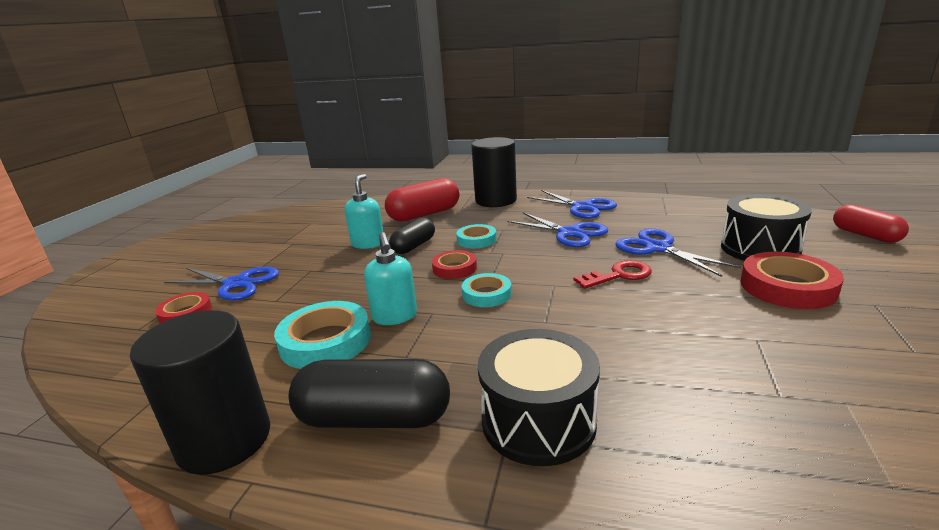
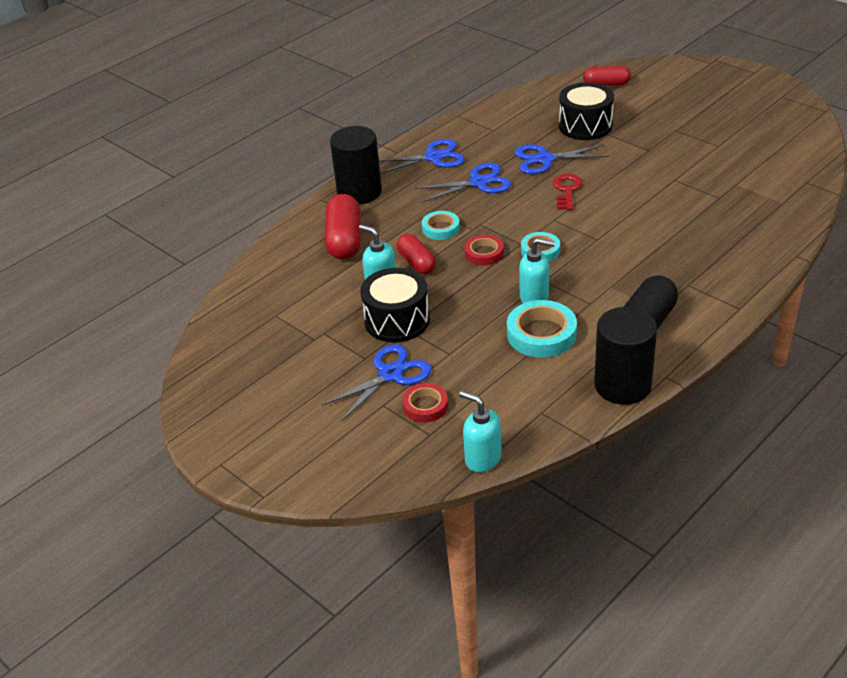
camera: 60 degrees left, 15 degrees up
black capsule [389,218,435,254] -> red capsule [397,234,436,274]
black drum [478,329,600,466] -> black drum moved to [360,268,430,343]
red tape [740,252,844,309] -> none
none -> turquoise soap dispenser [459,391,502,472]

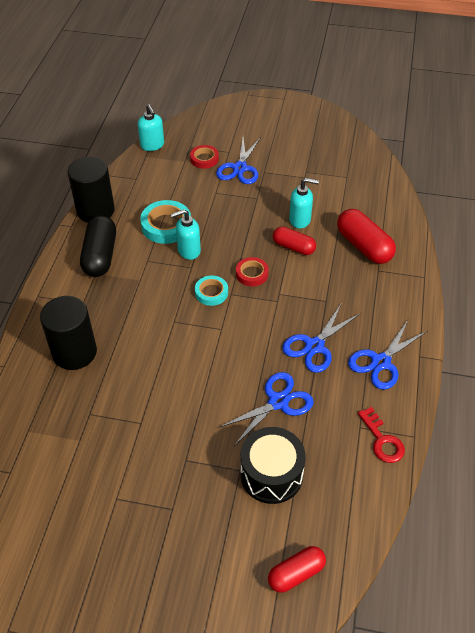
camera: 145 degrees right, 10 degrees up
black cylinder [330,126,382,204] -> black cylinder moved to [40,296,97,370]
black drum [360,268,430,343] -> none
turquoise tape [422,211,460,240] -> none
turquoise soap dispenser [459,391,502,472] -> turquoise soap dispenser turned 60 degrees clockwise [138,104,164,151]
red key [553,174,582,210] -> red key moved to [358,407,405,463]

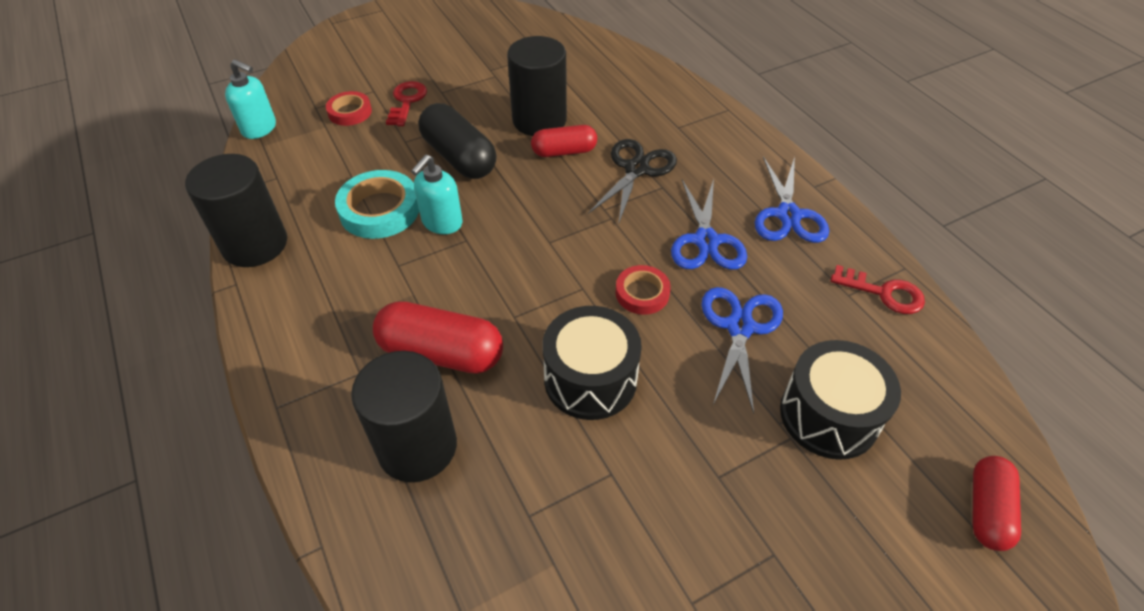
camera: 40 degrees left, 0 degrees up
black capsule [80,215,116,277] -> black capsule moved to [419,103,496,179]
turquoise tape [195,276,228,306] -> none
blue scissors [216,137,261,184] -> red key [386,81,427,126]
red tape [236,257,269,286] -> red tape moved to [616,265,671,315]
turquoise soap dispenser [289,178,319,228] -> black cylinder [507,36,567,136]
red capsule [337,209,396,264] -> red capsule moved to [373,301,503,374]
none -> black drum [542,306,642,420]
none -> black scissors [588,139,677,225]

